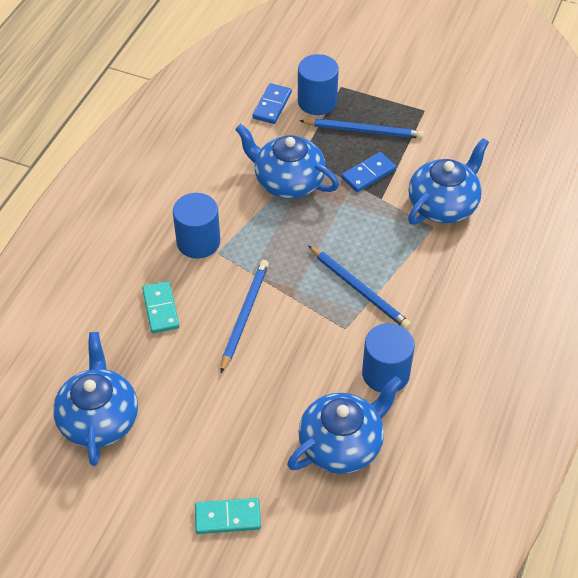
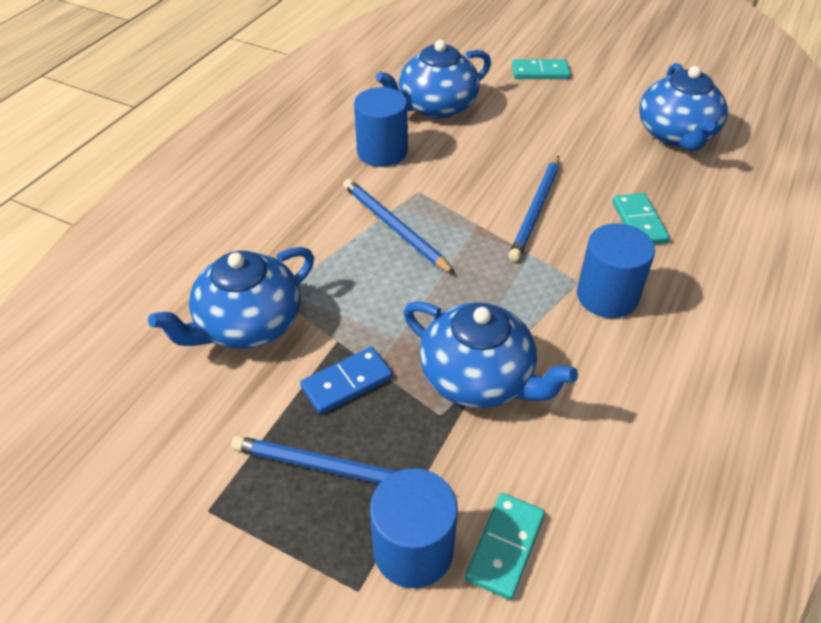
camera: 175 degrees left, 5 degrees down
blue domino [252,83,292,124] -> turquoise domino [465,493,545,600]

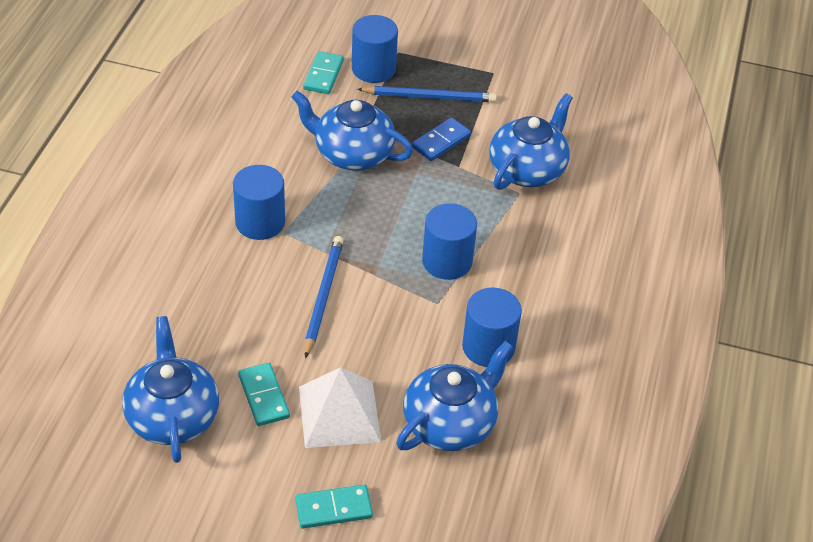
camera: 165 degrees right, 0 degrees up
blue pencil [343,179,455,274] -> blue cylinder [422,203,477,280]
turquoise domino [613,193,670,244] -> turquoise domino moved to [238,363,290,426]
none -> white pyramid [299,367,381,448]

